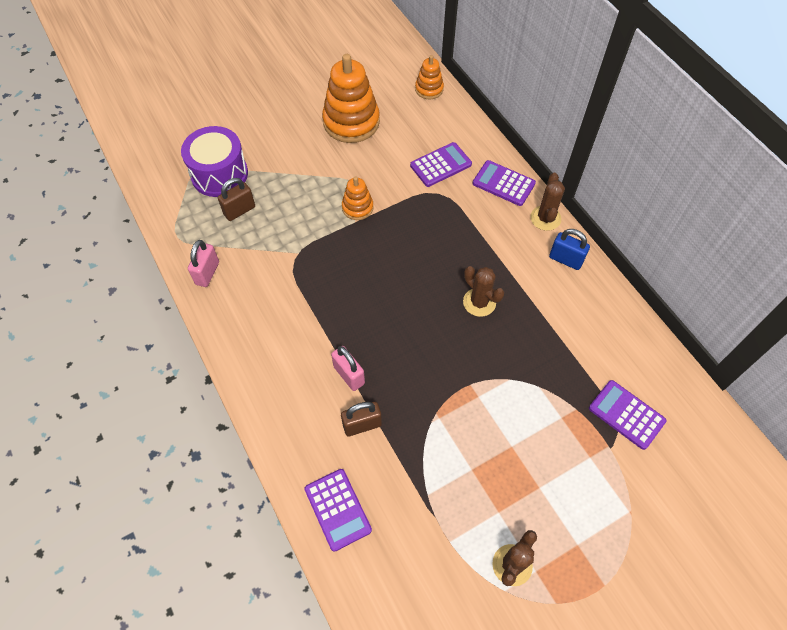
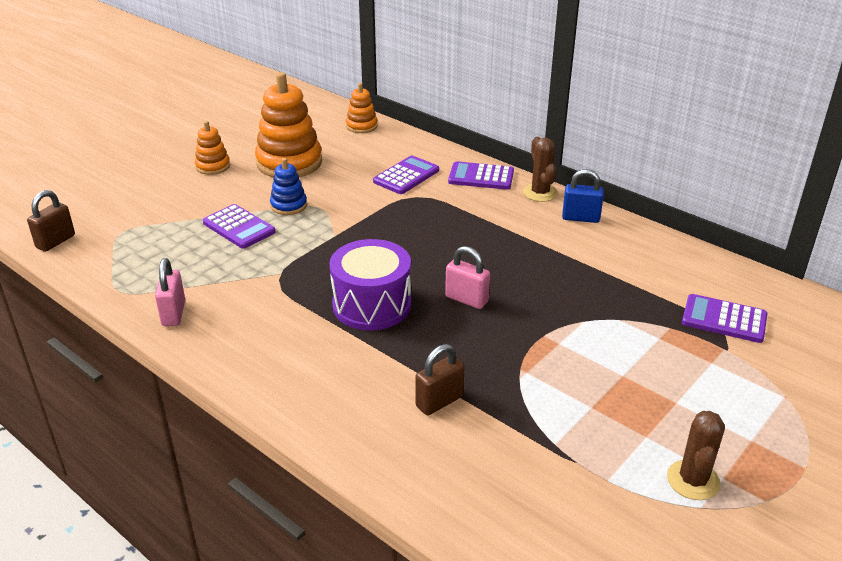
camera: 20 degrees left, 25 degrees down
purple drum [181,126,248,197] -> purple drum moved to [329,239,411,330]
brown padlock [218,178,255,221] -> brown padlock moved to [27,190,75,252]
purple calculator [304,469,372,552] -> purple calculator moved to [203,204,275,249]
pink padlock [331,346,365,391] -> pink padlock moved to [445,246,490,309]
orange stacking toy [342,177,374,220] -> orange stacking toy moved to [195,121,230,175]
brown cactus [463,266,504,317] -> none
none -> blue stacking toy [270,158,307,215]

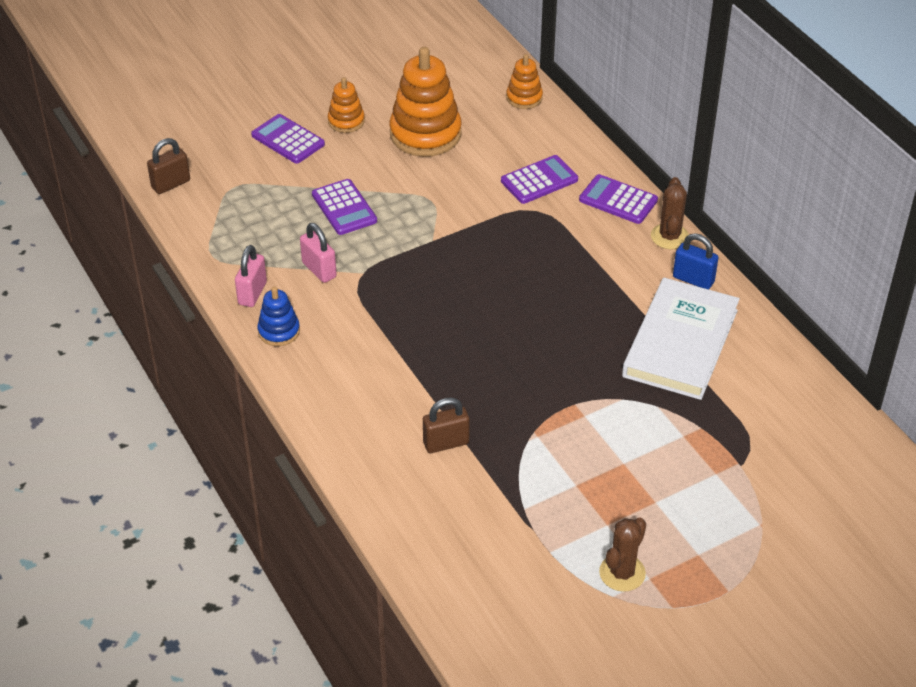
camera: 20 degrees right, 10 degrees up
blue stacking toy [270,158,307,215] -> blue stacking toy moved to [257,287,300,346]
purple drum [329,239,411,330] -> none
pink padlock [445,246,490,309] -> pink padlock moved to [300,223,337,283]
purple calculator [682,294,768,343] -> purple calculator moved to [251,114,325,164]
none -> white book [622,277,740,400]

